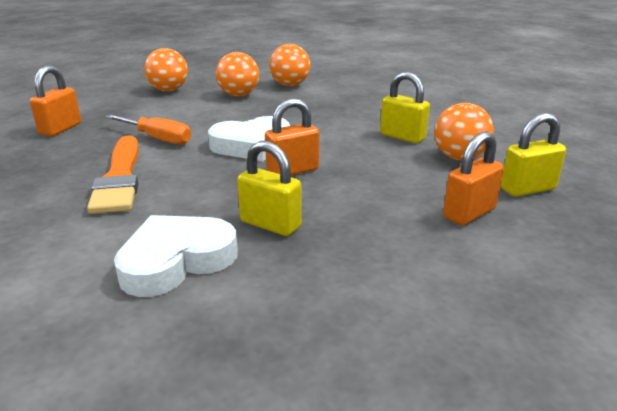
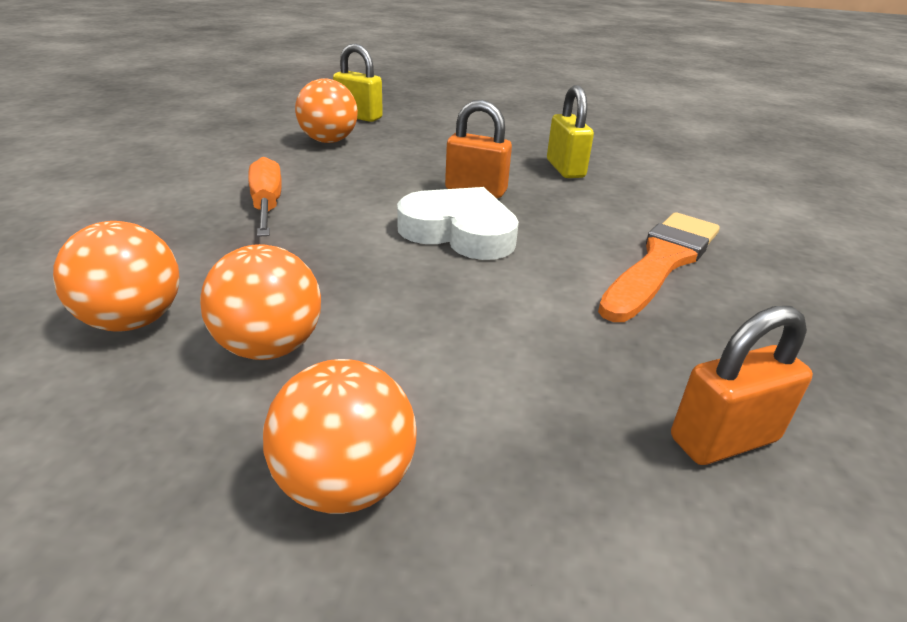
camera: 135 degrees left, 5 degrees up
orange screwdriver [106,115,191,144] -> orange screwdriver moved to [249,157,282,237]
white heart [114,215,238,297] -> none
yellow padlock [380,72,430,143] -> none
orange padlock [443,132,504,225] -> none

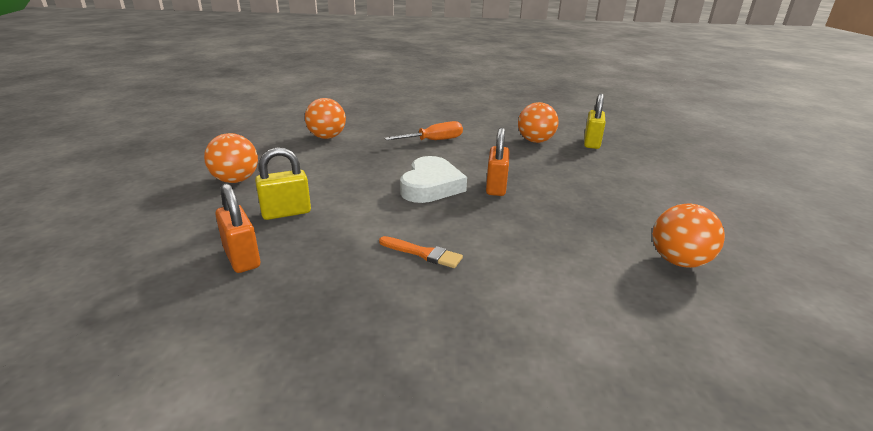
camera: 80 degrees right, 5 degrees down
orange ball [200,244,321,360] -> orange ball moved to [653,204,725,268]
yellow padlock [547,85,594,178] -> yellow padlock moved to [255,147,311,220]
orange brush [598,212,720,322] -> orange brush [379,236,463,268], size x0.53

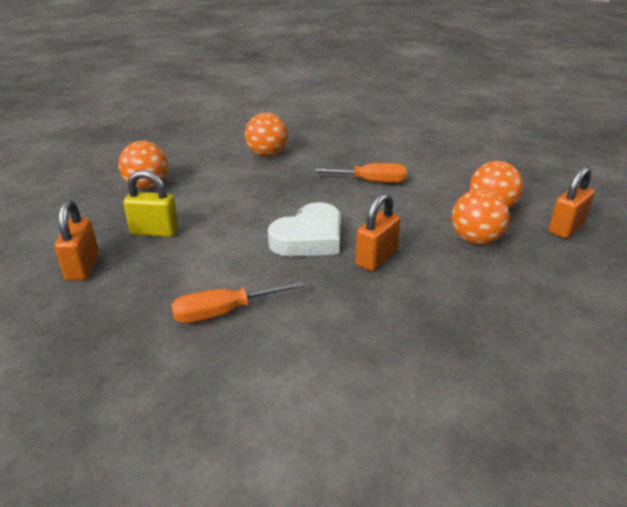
camera: 30 degrees right, 5 degrees up
orange brush [379,236,463,268] -> orange screwdriver [171,281,305,323]
yellow padlock [584,93,606,149] -> orange padlock [548,166,595,239]
orange ball [653,204,725,268] -> orange ball moved to [452,189,510,245]

